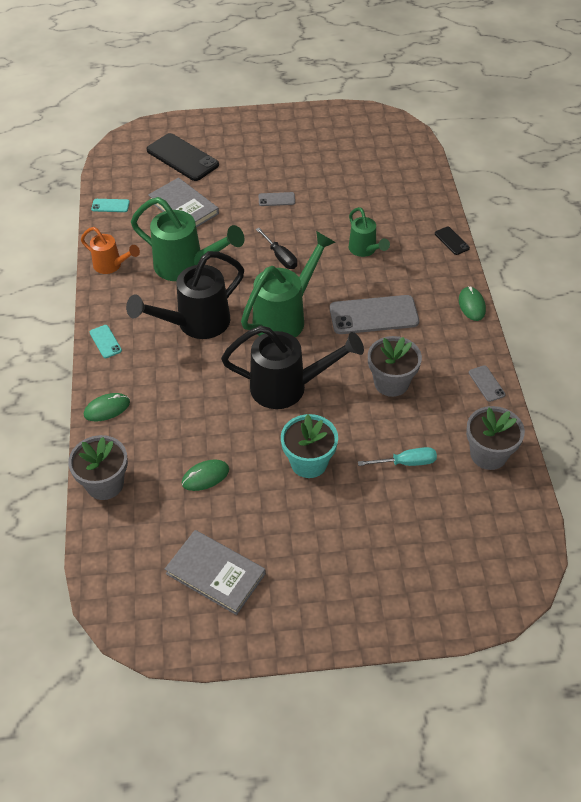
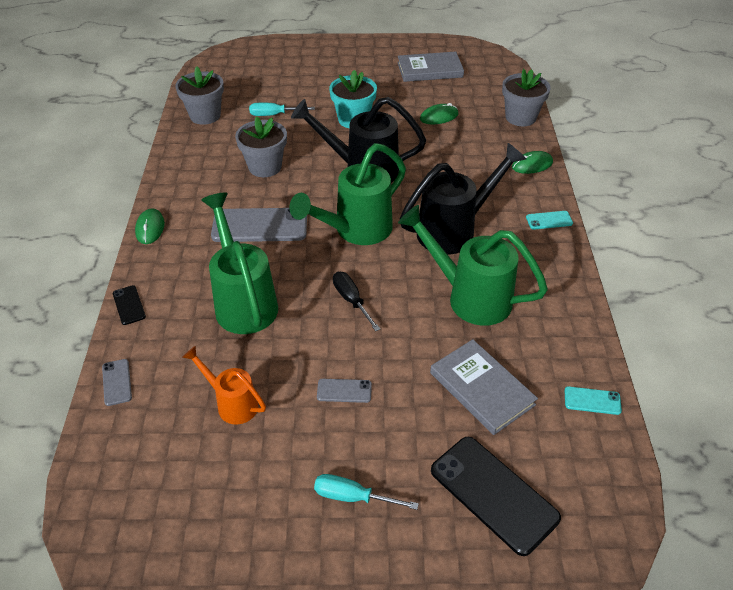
camera: 175 degrees left, 5 degrees down
orange watering can [81,227,140,274] -> orange watering can moved to [182,346,266,424]
turquoise phone [90,325,122,358] -> turquoise phone turned 75 degrees counterclockwise [526,211,573,230]
grey book [165,530,266,615] -> grey book turned 45 degrees counterclockwise [398,52,464,82]
green watering can [349,207,390,257] -> green watering can [201,193,278,334], size x1.76
grey phone [469,365,506,402] -> grey phone moved to [102,359,132,406]
none -> turquoise screwdriver [314,474,419,510]

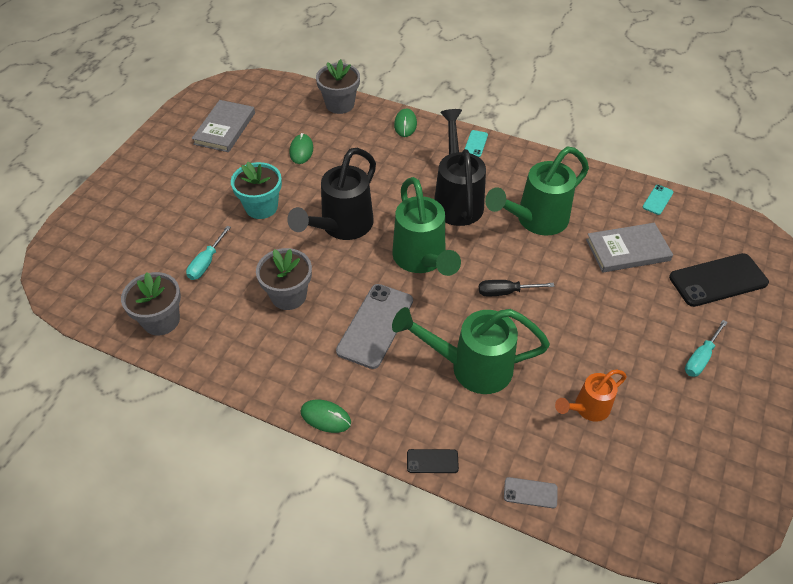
camera: 65 degrees left, 5 degrees up
grey phone [317,379,372,403] -> none

